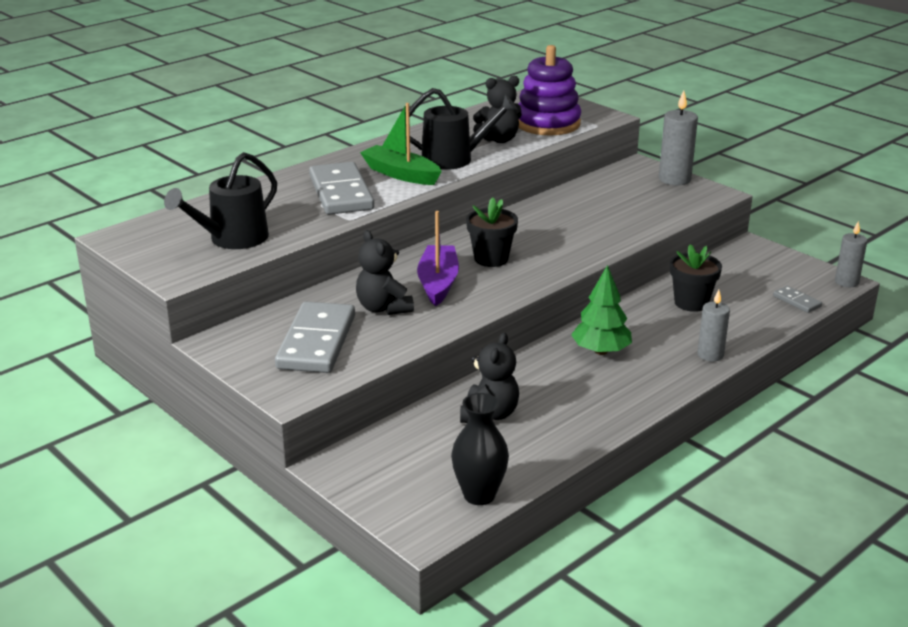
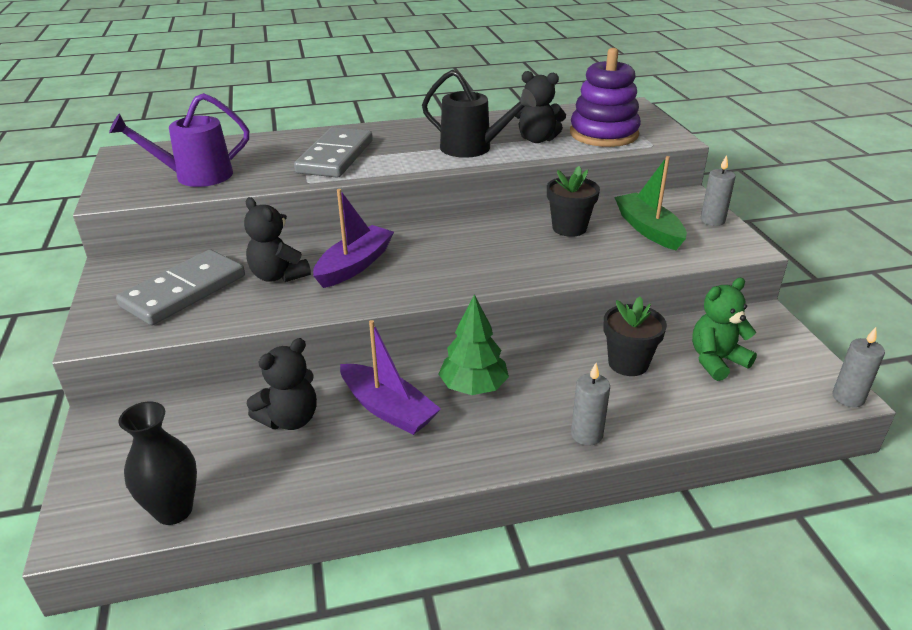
camera: 30 degrees right, 5 degrees up
black watering can [164,152,277,249] -> purple watering can [109,93,249,187]
black teddy bear [356,230,414,315] -> black teddy bear turned 45 degrees counterclockwise [244,197,311,282]
green boat [360,103,442,185] -> green boat moved to [615,156,687,250]
black flower pot [466,197,518,267] -> black flower pot moved to [547,166,600,237]
grey candle [659,90,698,185] -> grey candle [700,155,736,226], size x0.66
grey domino [773,286,822,313] -> none
none -> purple boat [340,320,441,435]
none -> green teddy bear [692,278,757,381]

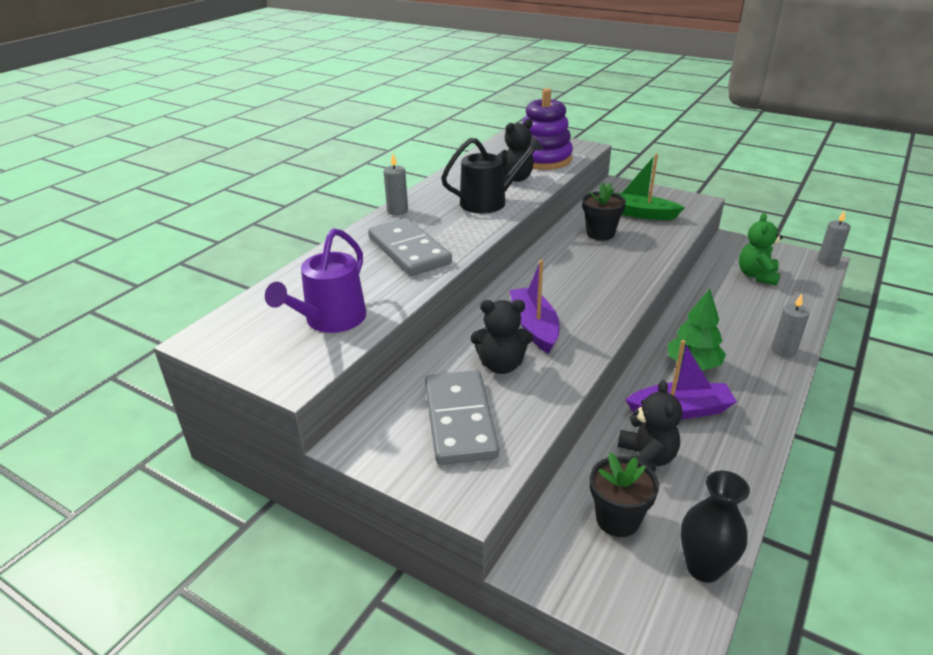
camera: 45 degrees left, 0 degrees up
black flower pot [603,297,667,376] -> black flower pot moved to [590,452,659,537]
grey candle [700,155,736,226] -> grey candle moved to [383,154,408,215]

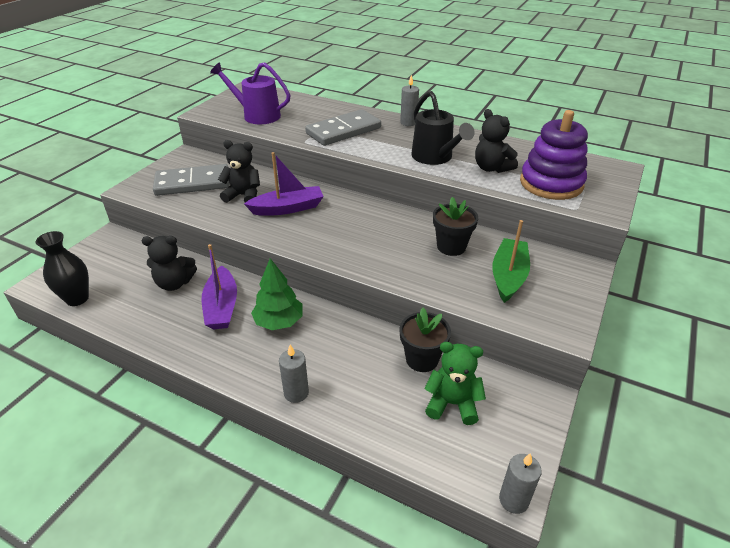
camera: 85 degrees right, 5 degrees up
black teddy bear [470,300,533,374] -> black teddy bear turned 105 degrees clockwise [218,140,260,203]
black flower pot [590,452,659,537] -> black flower pot moved to [399,308,451,372]

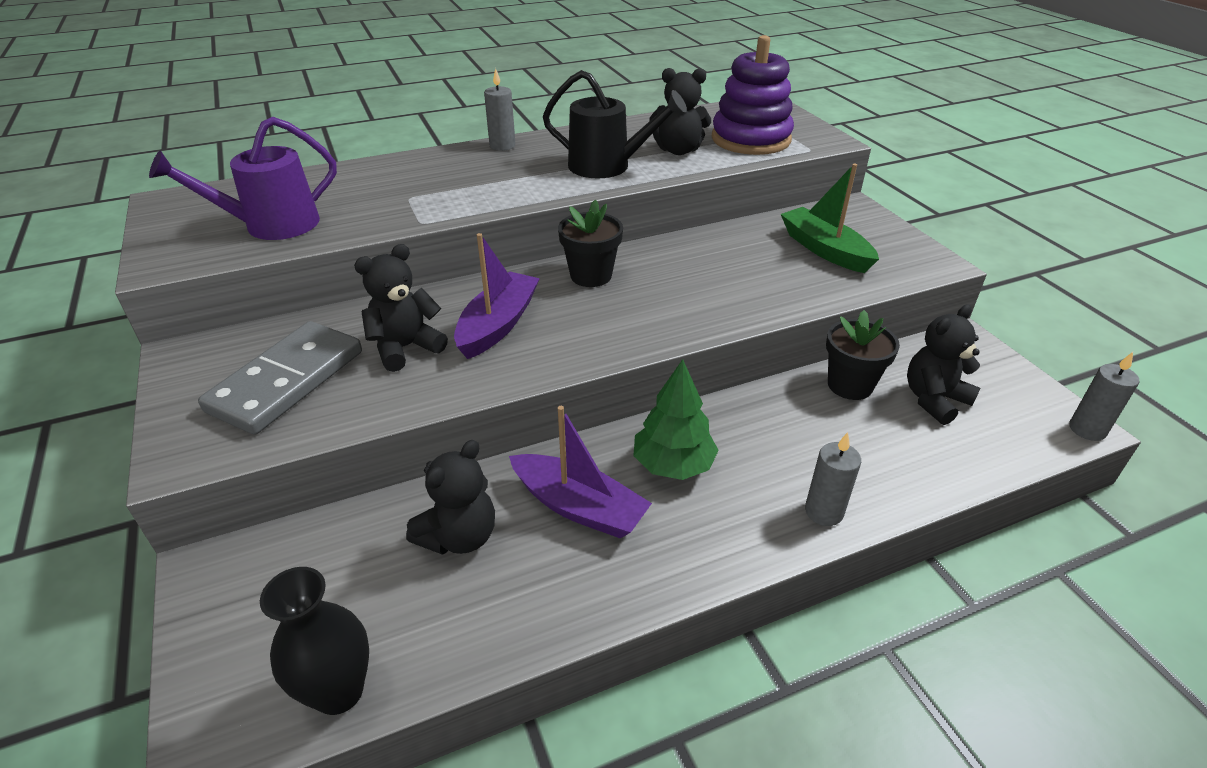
camera: 50 degrees left, 0 degrees up
grey domino [305,109,381,146] -> none
green teddy bear [424,342,486,425] -> black teddy bear [907,304,980,425]
black flower pot [433,197,478,256] -> black flower pot moved to [558,200,623,287]

